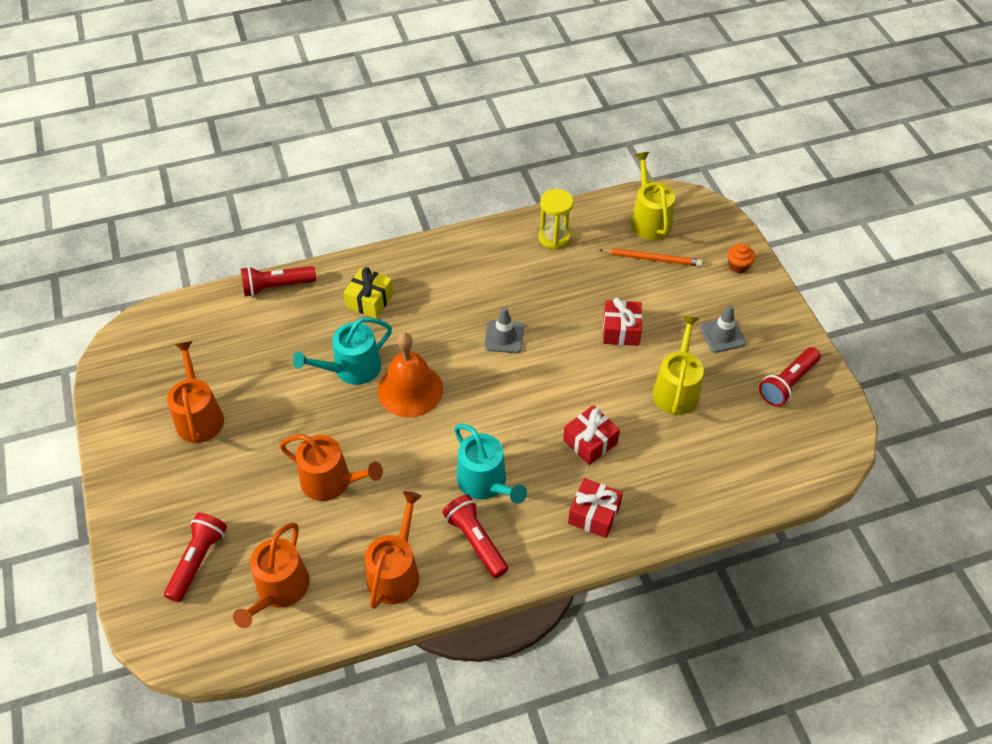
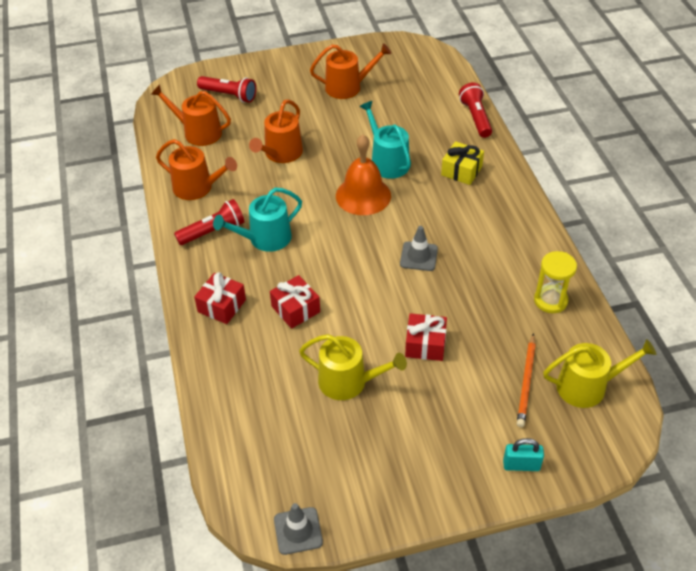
camera: 95 degrees right, 5 degrees down
grey traffic cone [700,305,746,353] -> grey traffic cone moved to [274,503,323,555]
orange cupcake [727,243,755,273] -> turquoise padlock [503,438,544,471]
red flashlight [759,347,821,407] -> none

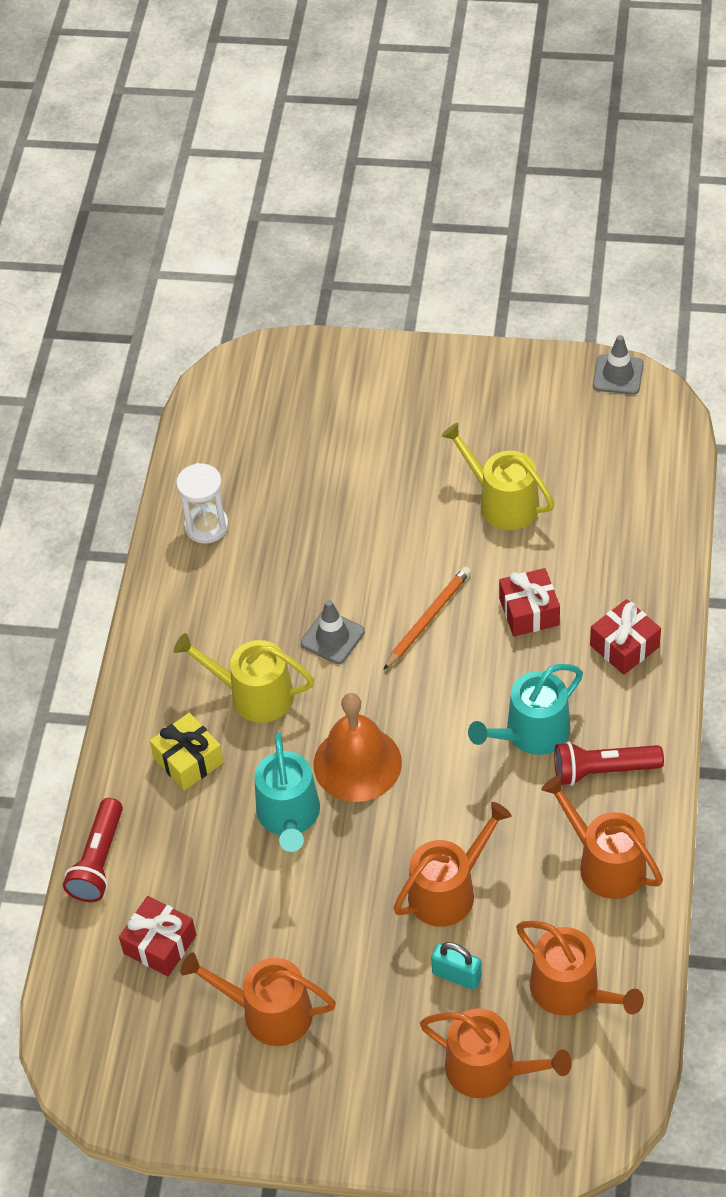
camera: 155 degrees left, 5 degrees up
red flashlight [197,76,256,103] -> orange watering can [420,1009,572,1098]
turquoise watering can [213,188,302,252] -> turquoise watering can turned 150 degrees clockwise [468,664,583,755]
red gift [405,313,447,361] -> red gift moved to [119,896,196,976]
turquoise padlock [503,438,544,471] -> turquoise padlock moved to [431,942,482,990]
orange pencil [517,333,536,427] -> orange pencil moved to [383,566,471,670]
yellow hourglass [534,251,577,313] -> white hourglass [176,463,229,544]
yellow watering can [543,339,656,408] -> yellow watering can moved to [174,633,314,723]

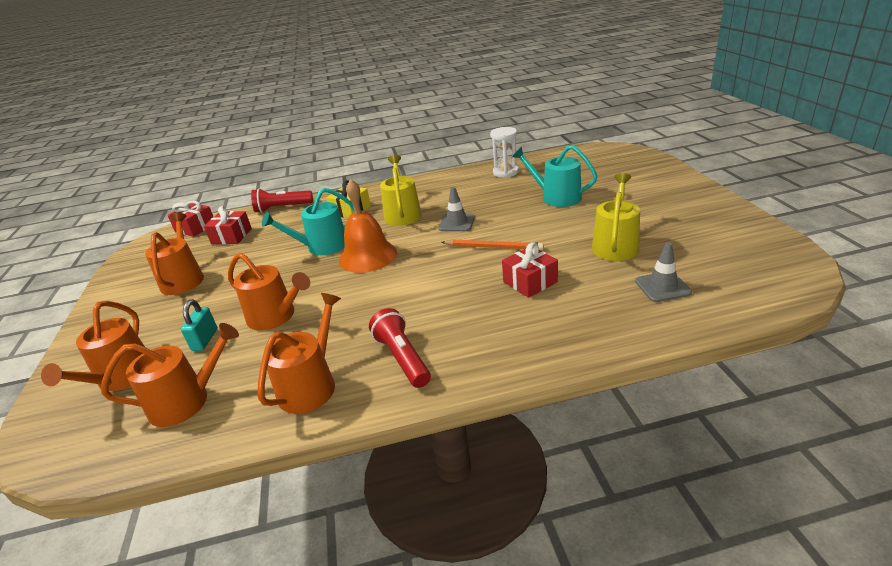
camera: 70 degrees right, 20 degrees down
turquoise watering can [468,664,583,755] -> turquoise watering can moved to [512,145,597,207]
orange watering can [516,921,644,1016] -> orange watering can turned 135 degrees counterclockwise [101,323,239,427]
red gift [590,599,661,675] -> red gift moved to [168,201,213,237]
grey traffic cone [593,335,644,395] -> grey traffic cone moved to [635,242,692,302]

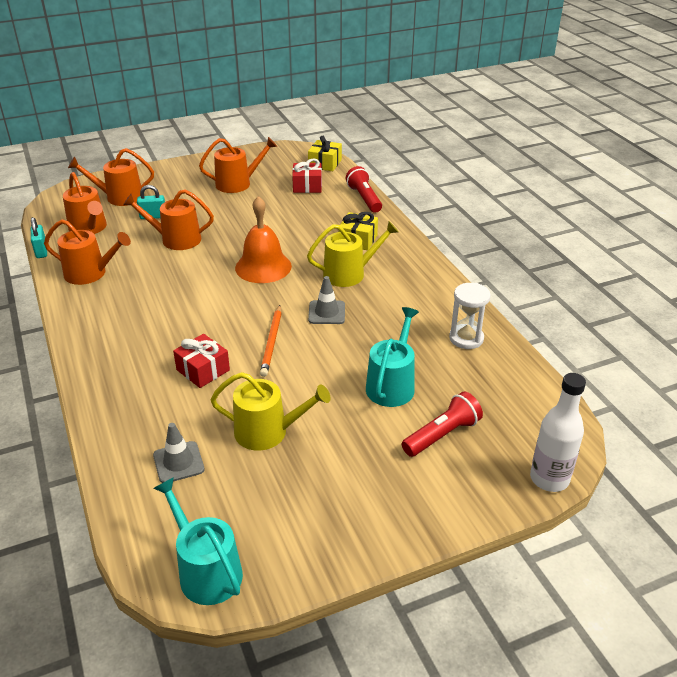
camera: 75 degrees right, 5 degrees up
red gift [168,201,213,237] -> yellow gift [308,136,342,171]
orange watering can [228,253,310,331] -> orange watering can turned 75 degrees clockwise [123,189,214,250]
turquoise watering can [262,188,355,255] -> turquoise watering can moved to [154,477,243,605]
red flashlight [369,308,431,388] -> red flashlight moved to [402,391,483,457]
none -> turquoise padlock [31,217,47,258]
none -> white bottle [530,373,586,492]

